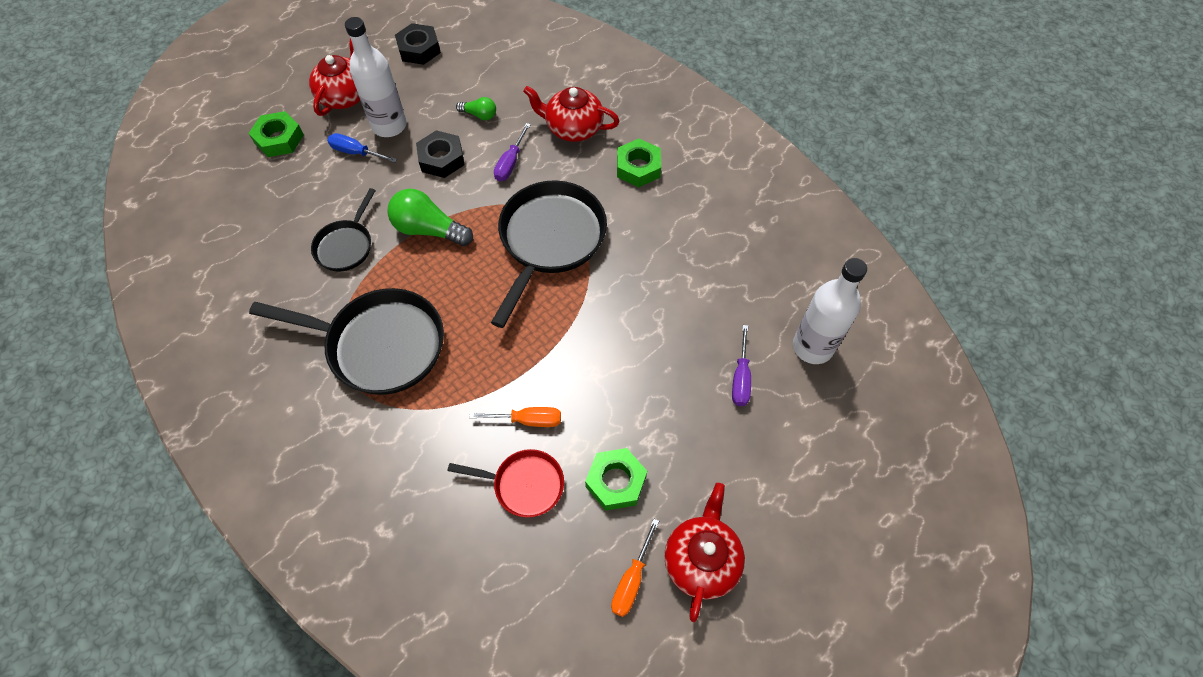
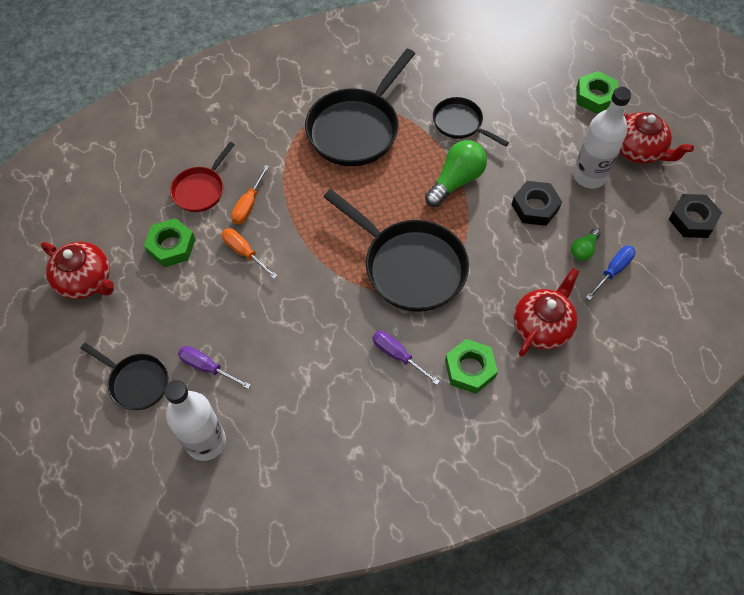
camera: 110 degrees right, 0 degrees up
blue screwdriver [327,133,397,163] -> blue screwdriver moved to [586,246,636,300]
purple screwdriver [494,123,531,181] -> purple screwdriver moved to [373,331,440,385]
orange screwdriver [611,519,659,617] -> orange screwdriver moved to [222,228,277,279]
none -> black pan [81,343,169,410]

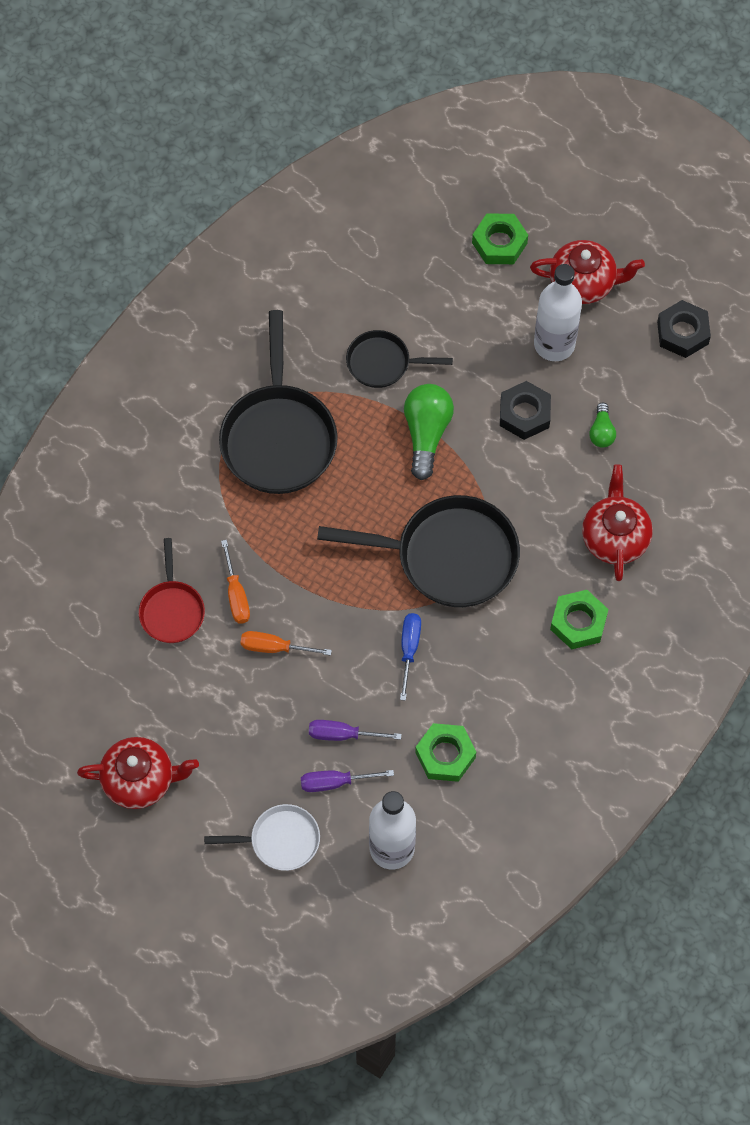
camera: 35 degrees left, 5 degrees up
black pan [81,343,169,410] -> white pan [204,804,320,871]
green nut [144,218,195,267] -> green nut moved to [415,723,476,782]
purple screwdriver [373,331,440,385] -> purple screwdriver moved to [309,720,402,741]
blue screwdriver [586,246,636,300] -> blue screwdriver moved to [400,613,421,701]

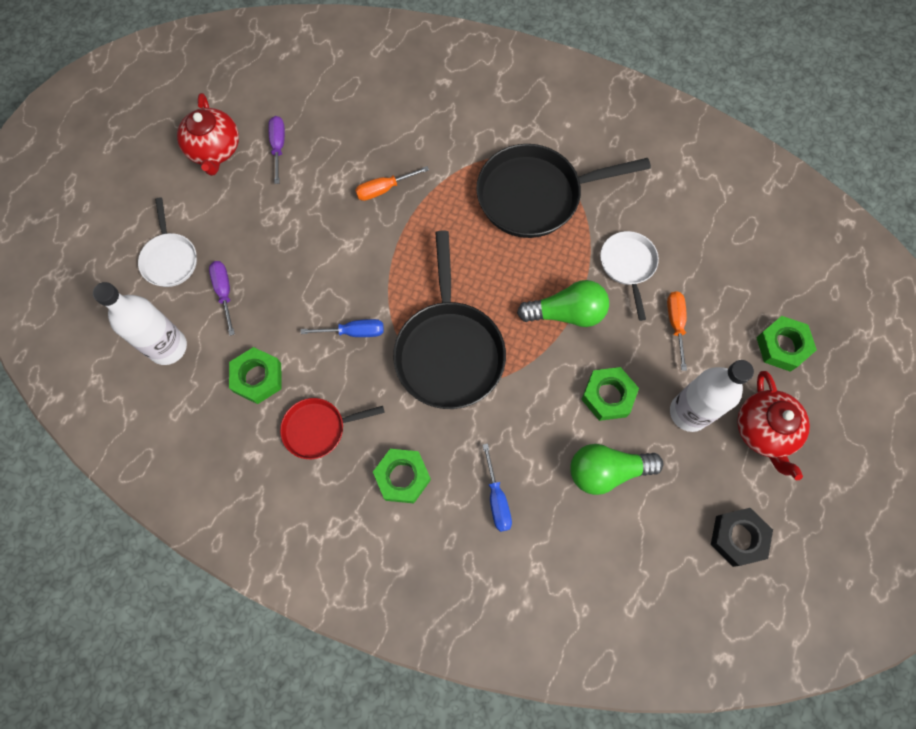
camera: 80 degrees right, 5 degrees up
red pan [139,538,205,643] -> red pan moved to [280,398,385,459]
orange screwdriver [240,631,332,656] -> orange screwdriver moved to [667,291,687,371]
purple screwdriver [309,720,402,741] -> purple screwdriver moved to [268,116,285,184]
black pan [346,330,453,388] -> white pan [600,231,659,321]
black nut [500,381,551,440] -> green nut [581,367,639,421]
red teapot [582,464,653,581] -> blue screwdriver [483,443,512,532]
green light bulb [589,403,616,448] -> green light bulb [570,444,663,495], size x1.86

